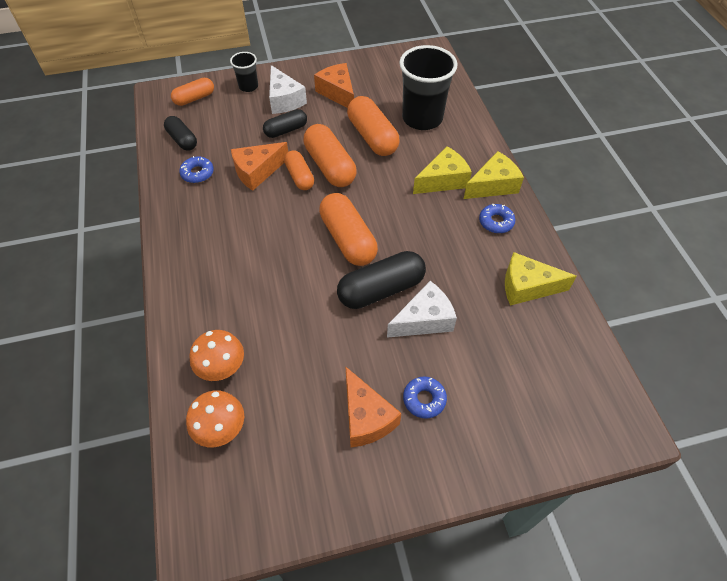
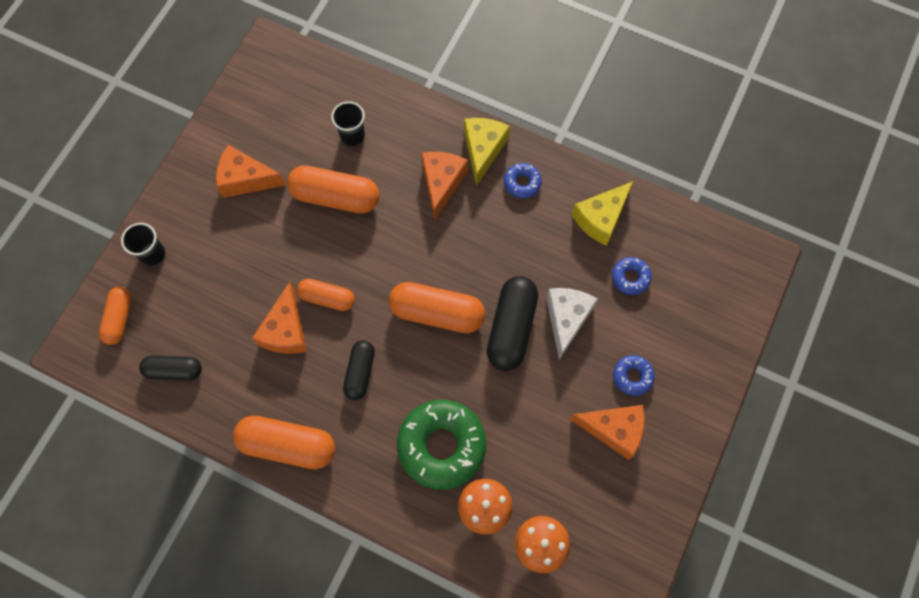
camera: 50 degrees left, 15 degrees up
blue donut [179,156,214,183] -> blue donut moved to [612,257,652,295]
black capsule [263,109,307,138] -> black capsule moved to [343,340,375,400]
white cheese [269,65,307,114] -> none
orange capsule [303,124,357,187] -> orange capsule moved to [233,416,335,469]
black cup [399,45,458,130] -> black cup [331,101,365,146], size x0.50
yellow cheese [413,146,472,194] -> orange cheese [421,152,468,220]
none -> green donut [397,400,486,490]

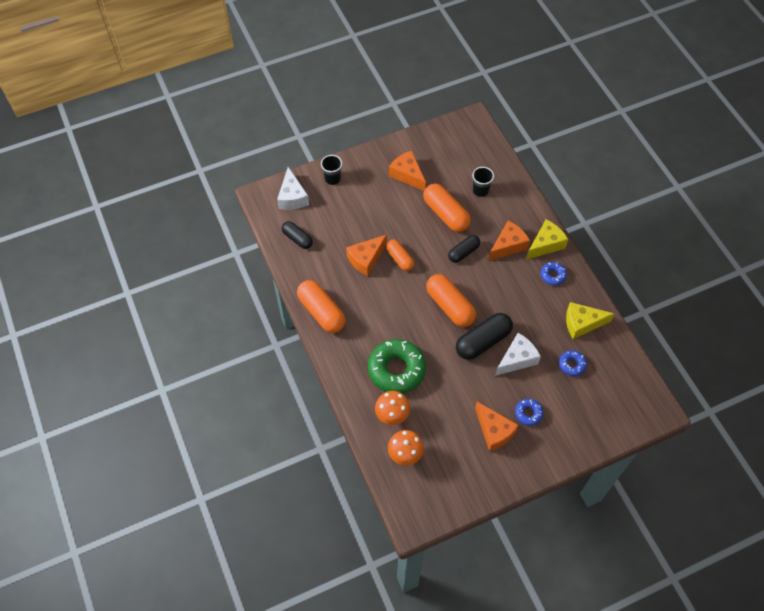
camera: 40 degrees right, 10 degrees down
orange capsule [99,287,132,345] -> white cheese [277,167,309,210]
black capsule [343,340,375,400] -> black capsule moved to [448,235,480,263]

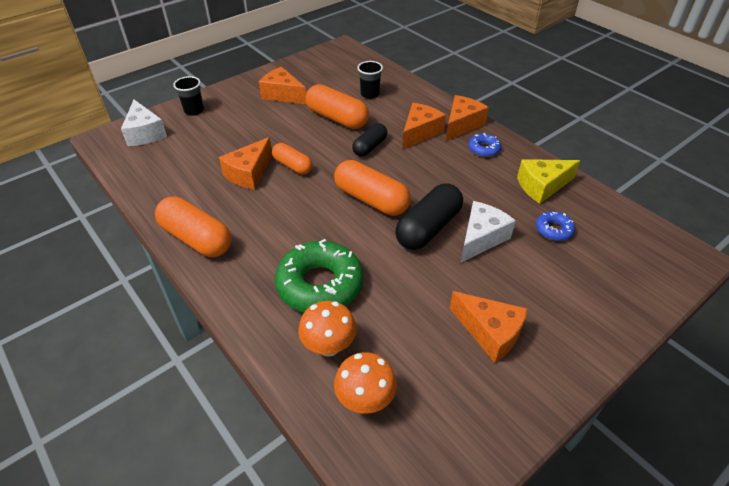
camera: 15 degrees left, 15 degrees down
black capsule [282,221,313,249] -> none
blue donut [515,399,543,426] -> none
yellow cheese [526,219,568,260] -> orange cheese [446,95,489,141]

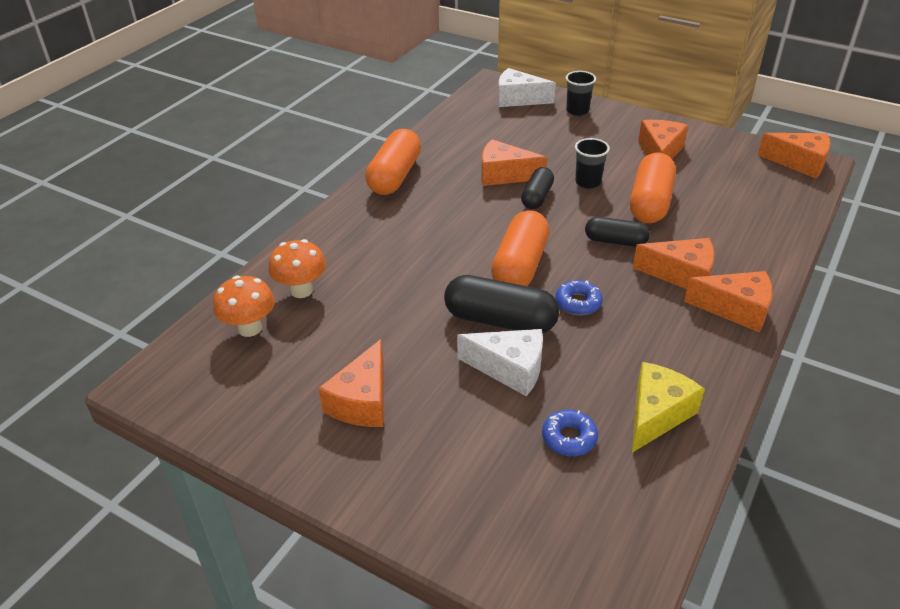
camera: 70 degrees right, 5 degrees down
white cheese [121,100,167,146] -> white cheese turned 60 degrees clockwise [498,68,556,107]
orange capsule [272,143,312,174] -> black capsule [521,167,554,209]
green donut [275,239,363,313] -> none
black cup [357,61,383,99] -> black cup moved to [575,138,610,189]
blue donut [468,133,501,157] -> blue donut moved to [555,280,603,315]
yellow cheese [517,159,580,204] -> yellow cheese turned 75 degrees clockwise [632,362,705,453]
none -> orange cheese [758,133,831,178]

